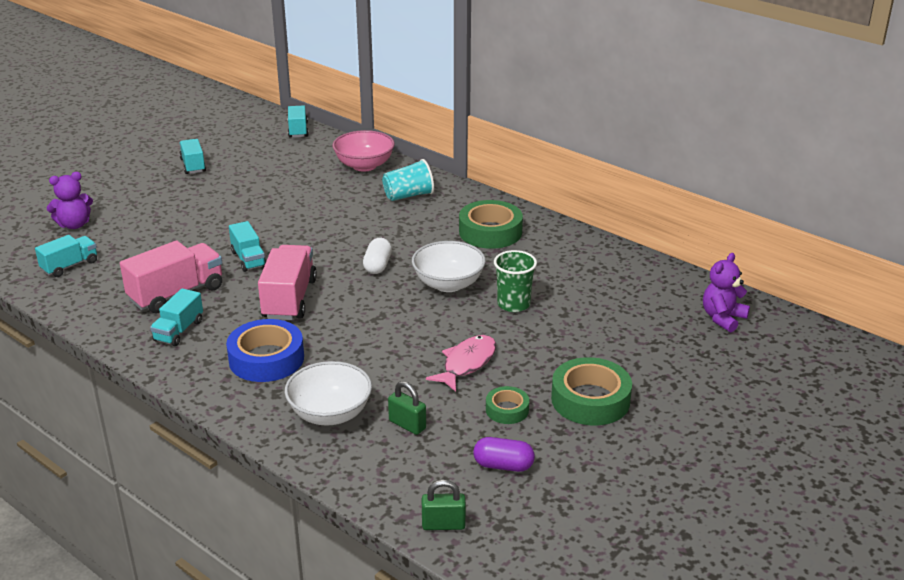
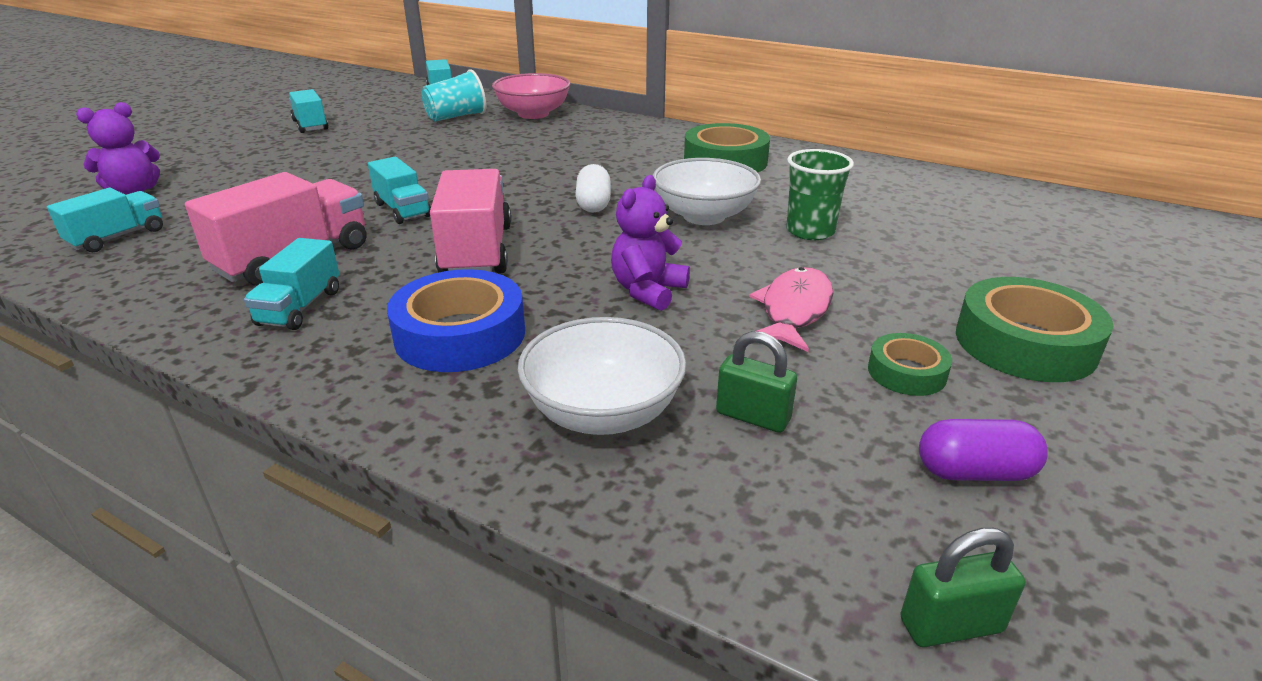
camera: 10 degrees left, 0 degrees up
turquoise cup [382,159,434,201] -> turquoise cup moved to [421,69,486,122]
purple teddy bear [703,253,750,332] -> purple teddy bear moved to [611,175,690,311]

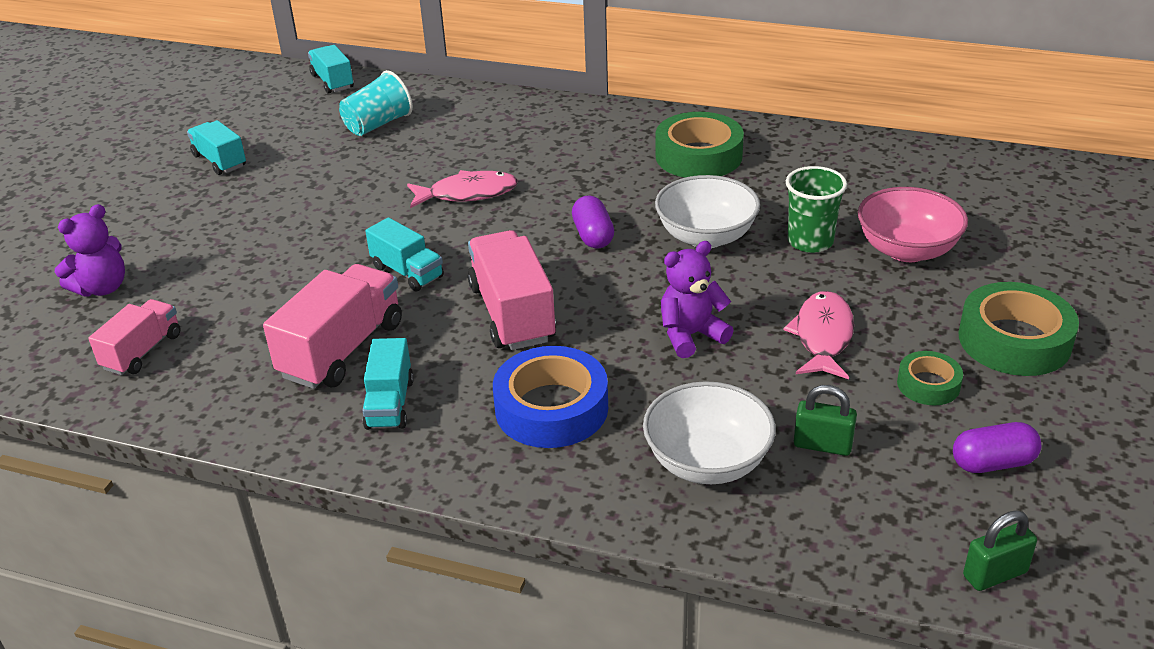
camera: 10 degrees left, 5 degrees up
turquoise truck [47,188,163,252] -> pink truck [88,299,181,375]
pink bowl [492,73,570,119] -> pink bowl moved to [858,187,968,262]
white capsule [575,164,611,213] -> purple capsule [572,196,614,249]
purple teddy bear [611,175,690,311] -> purple teddy bear turned 45 degrees clockwise [661,241,734,358]
none -> pink fish [407,170,518,208]

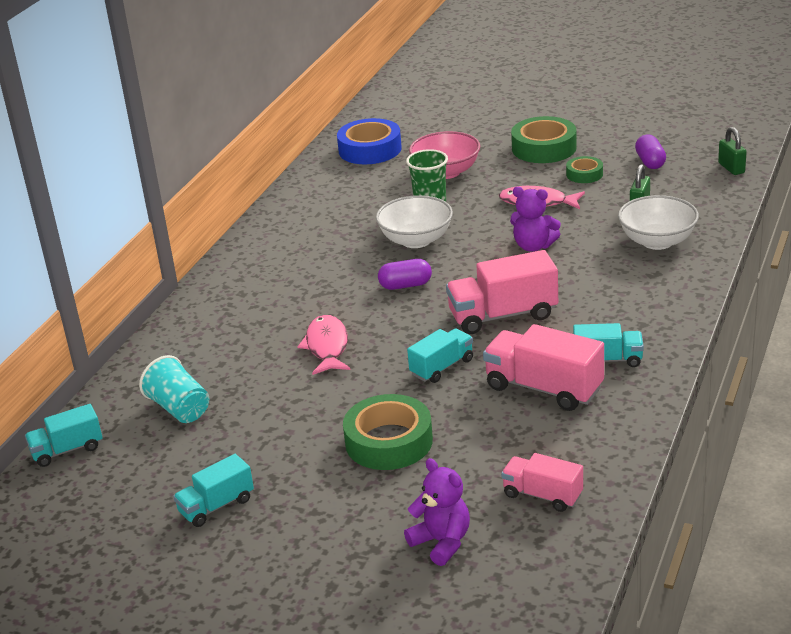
camera: 85 degrees left, 5 degrees down
blue tape [493,346,608,448] -> blue tape moved to [337,118,402,164]
green tape [656,112,744,178] -> green tape moved to [343,394,433,470]
purple teddy bear [661,241,734,358] -> purple teddy bear turned 45 degrees counterclockwise [510,187,561,252]

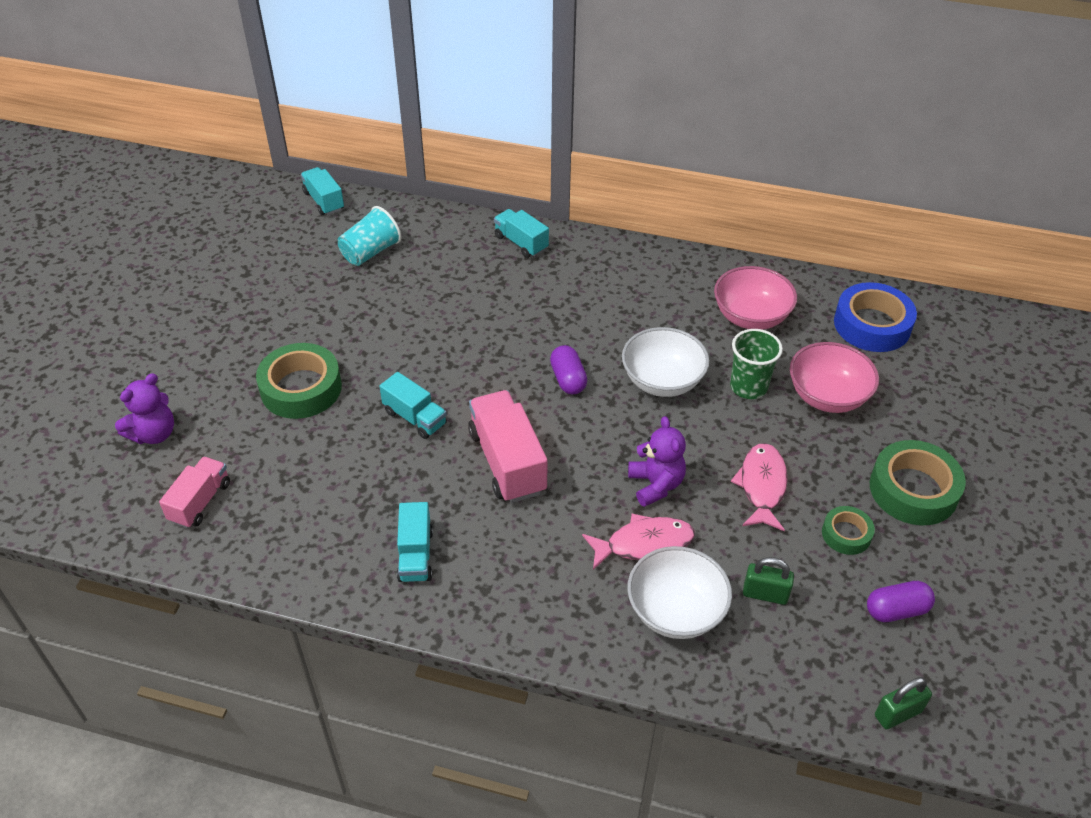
camera: 80 degrees right, 15 degrees up
turquoise truck [173,454,254,527] -> turquoise truck moved to [494,209,549,258]
pink fish [297,315,351,375] -> pink fish moved to [582,513,695,570]
pink truck [483,324,604,411] -> none
purple teddy bear [510,187,561,252] -> purple teddy bear turned 150 degrees clockwise [628,416,686,507]
none -> pink bowl [714,266,797,330]

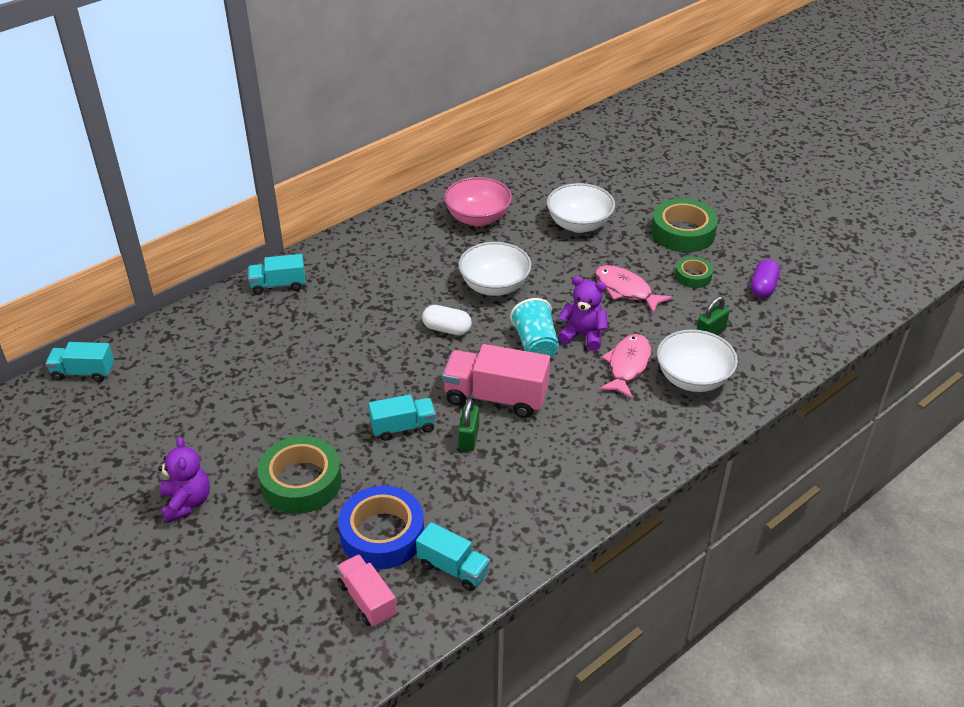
camera: 55 degrees left, 5 degrees down
purple teddy bear [115,373,174,444] -> purple teddy bear moved to [158,436,210,523]
turquoise cup [338,206,401,266] -> turquoise cup moved to [510,298,559,357]
turquoise truck [397,502,433,582] -> turquoise truck moved to [416,522,490,591]
purple capsule [550,345,588,394] -> white capsule [422,305,472,335]
green cup [730,329,783,399] -> none
pink bowl [790,342,879,413] -> white bowl [547,183,615,233]
blue tape [834,282,917,352] -> blue tape moved to [338,486,424,569]
green padlock [875,677,932,729] -> green padlock moved to [458,398,479,451]

